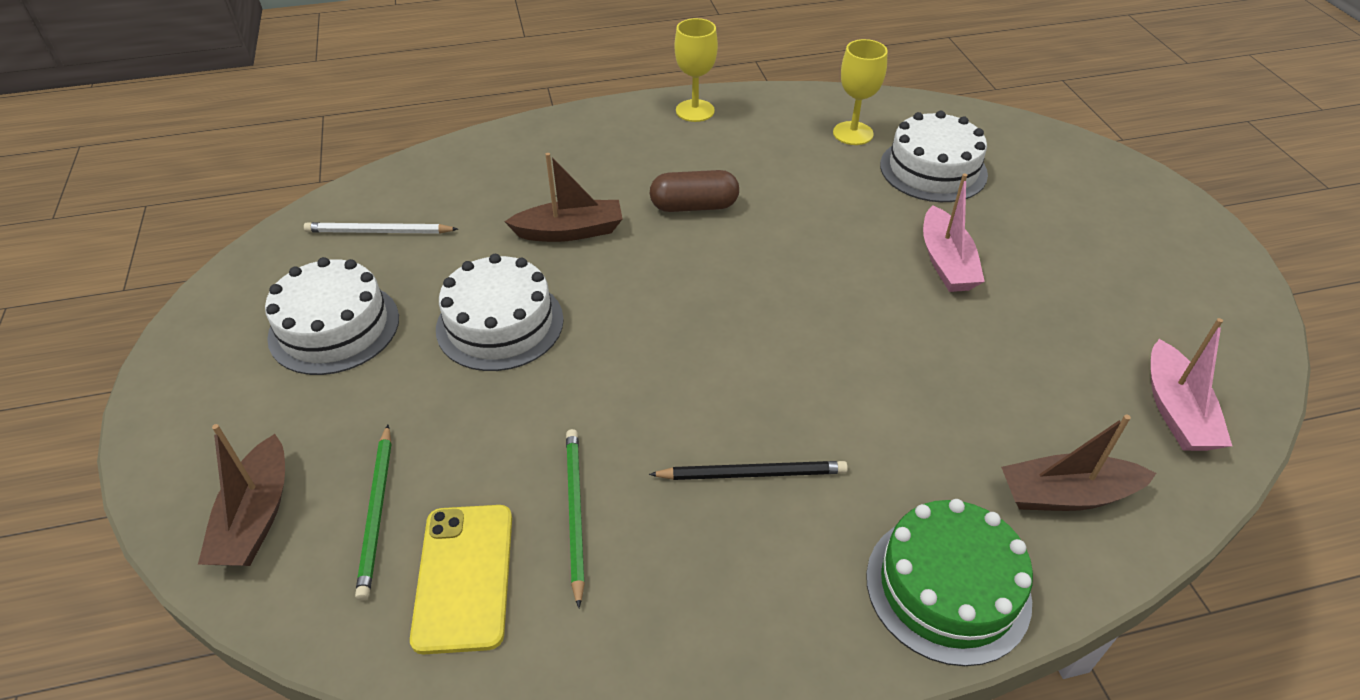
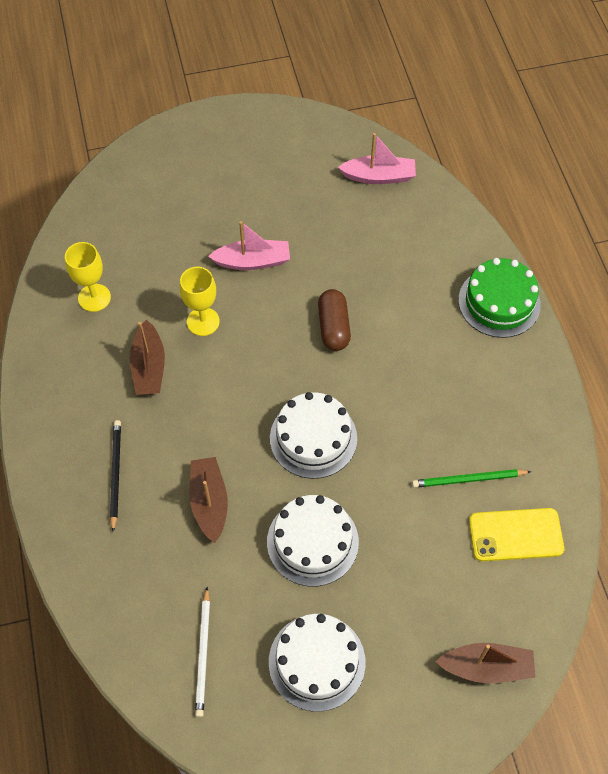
camera: 90 degrees left, 15 degrees up
green pencil [355,425,392,601] -> none
black pencil [649,461,848,480] -> black pencil moved to [110,420,121,532]
brown capsule [650,170,739,212] -> brown capsule moved to [318,289,351,351]
yellow goblet [674,18,718,122] -> yellow goblet moved to [180,267,220,336]
white cake [880,110,988,202] -> white cake moved to [270,392,357,479]
brown boat [1001,415,1157,511] -> brown boat moved to [130,320,165,395]

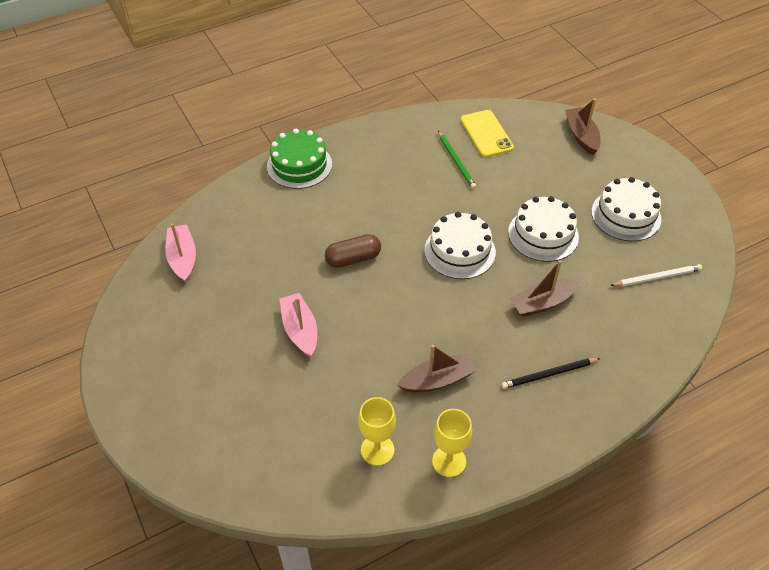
camera: 105 degrees left, 10 degrees down
yellow goblet [180,267,220,336] -> yellow goblet moved to [432,409,472,477]

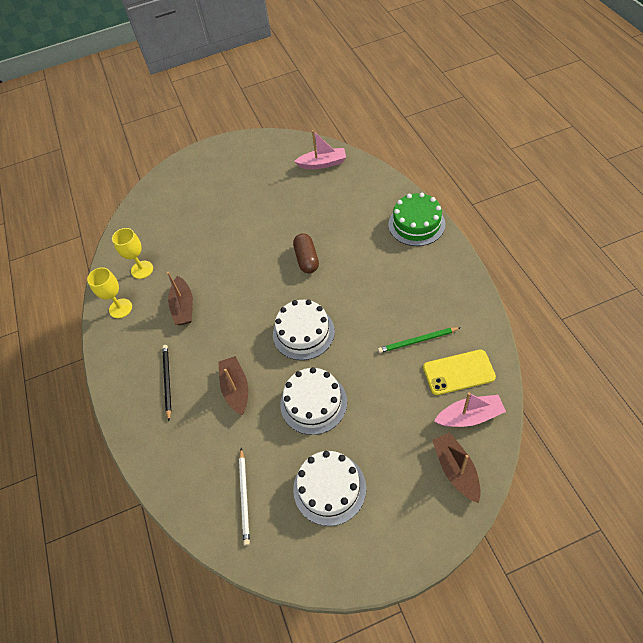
camera: 105 degrees right, 5 degrees up
pink boat [279,293,317,357] -> pink boat moved to [434,392,506,427]
brown boat [565,99,601,155] -> brown boat turned 105 degrees counterclockwise [432,432,481,503]

